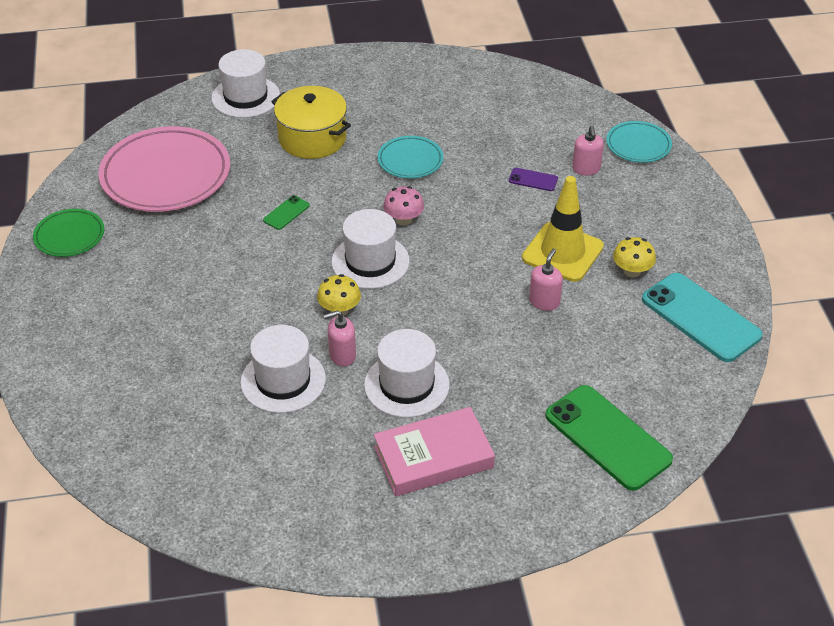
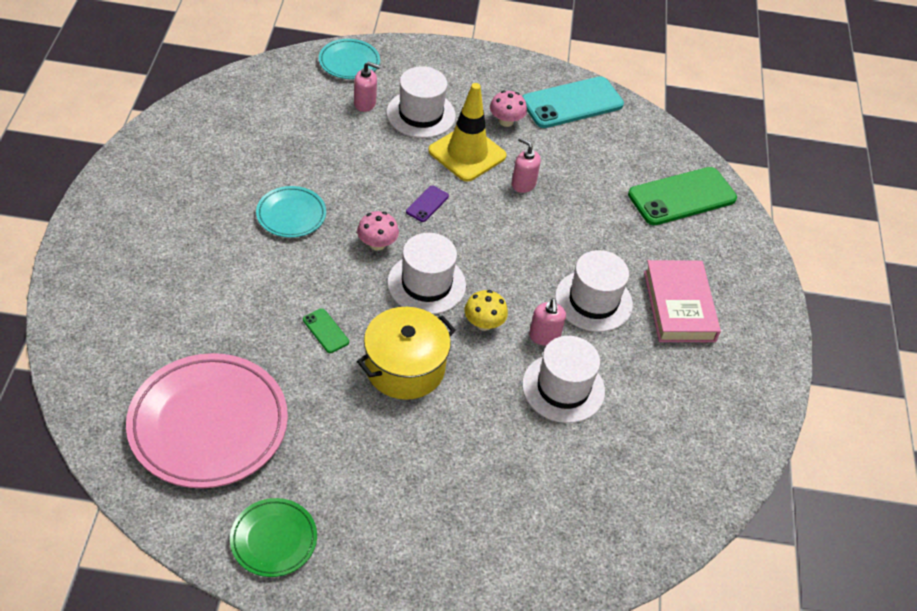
camera: 80 degrees left, 5 degrees up
white hat [211,49,280,118] -> white hat moved to [386,66,456,138]
yellow pot [271,86,351,159] -> yellow pot moved to [357,307,456,400]
purple phone [509,168,558,191] -> purple phone moved to [406,186,449,222]
yellow mushroom [613,237,656,277] -> pink mushroom [490,91,527,127]

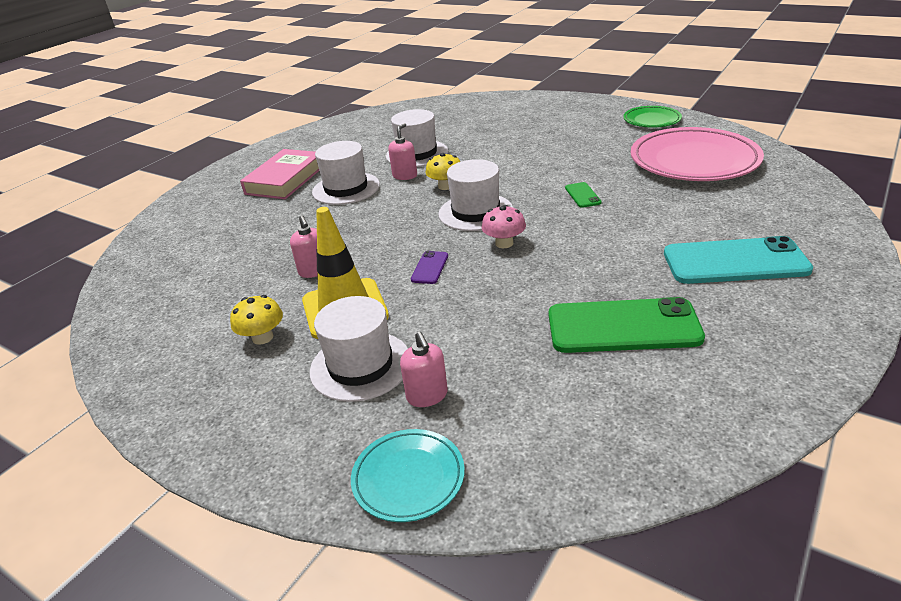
camera: 145 degrees left, 15 degrees down
turquoise plate [256,186,326,238] -> none
pink soap dispenser [354,61,380,112] -> pink soap dispenser turned 150 degrees counterclockwise [400,332,448,407]
yellow pot [357,307,456,400] -> none
purple phone [406,186,449,222] -> purple phone turned 45 degrees counterclockwise [411,251,448,284]
pink mushroom [490,91,527,127] -> yellow mushroom [230,295,283,345]
turquoise phone [522,76,624,128] -> turquoise phone moved to [664,236,813,284]
green phone [628,167,737,225] -> green phone moved to [549,297,705,353]

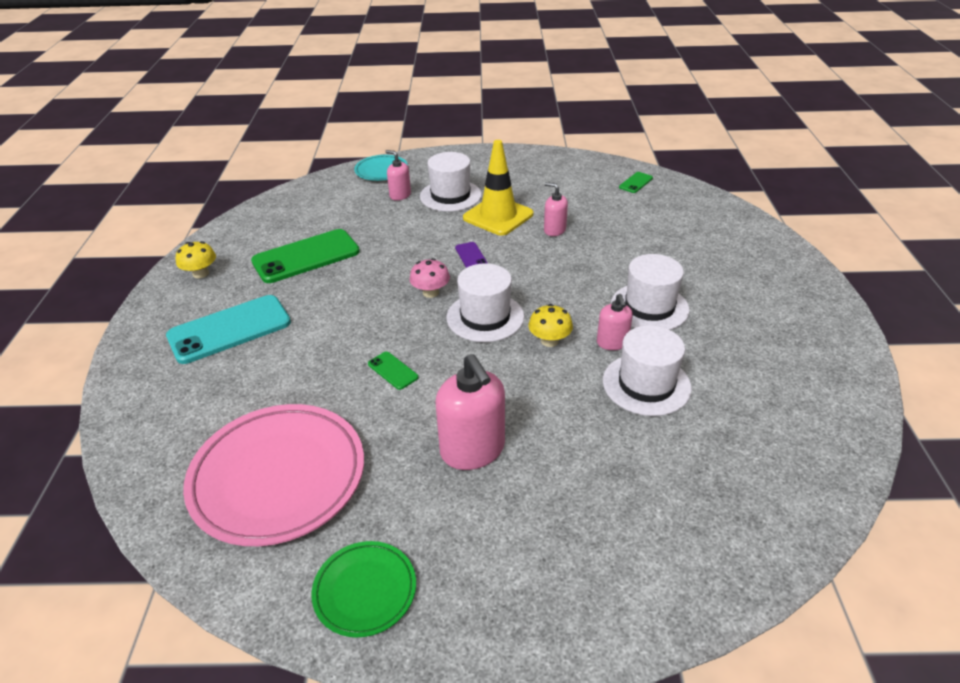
camera: 145 degrees right, 5 degrees up
yellow mushroom [230,295,283,345] -> yellow mushroom moved to [176,241,216,278]
pink book [240,149,319,199] -> none
none -> pink soap dispenser [436,354,505,470]
none -> green phone [619,172,653,193]

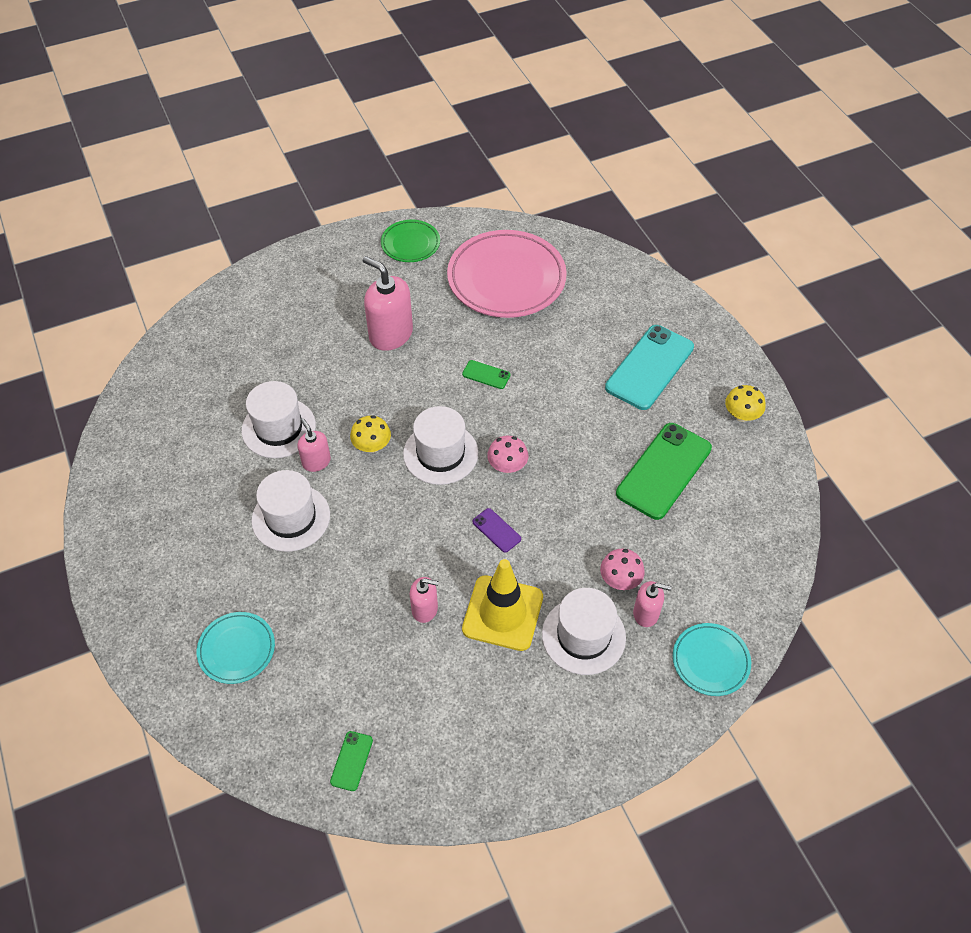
camera: 155 degrees right, 15 degrees up
none -> turquoise plate [197,612,275,684]
none -> pink mushroom [600,548,645,590]

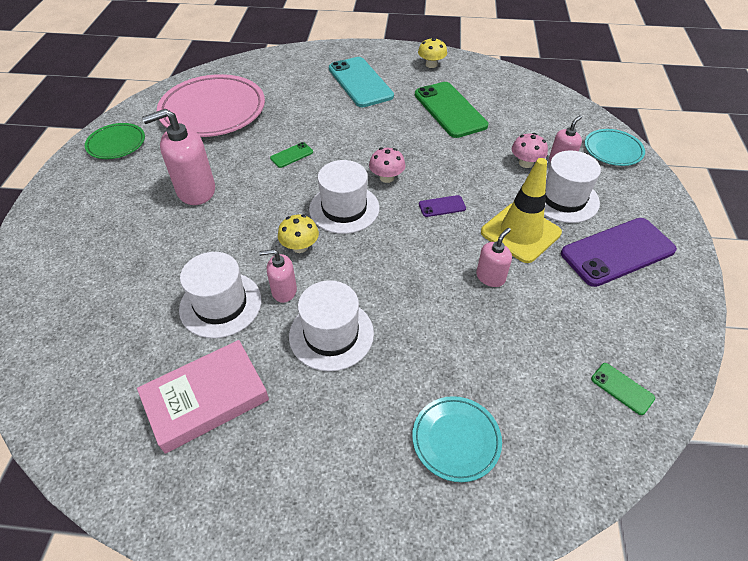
camera: 60 degrees left, 5 degrees down
none -> pink book [137,340,269,454]
none -> purple phone [561,218,677,287]

